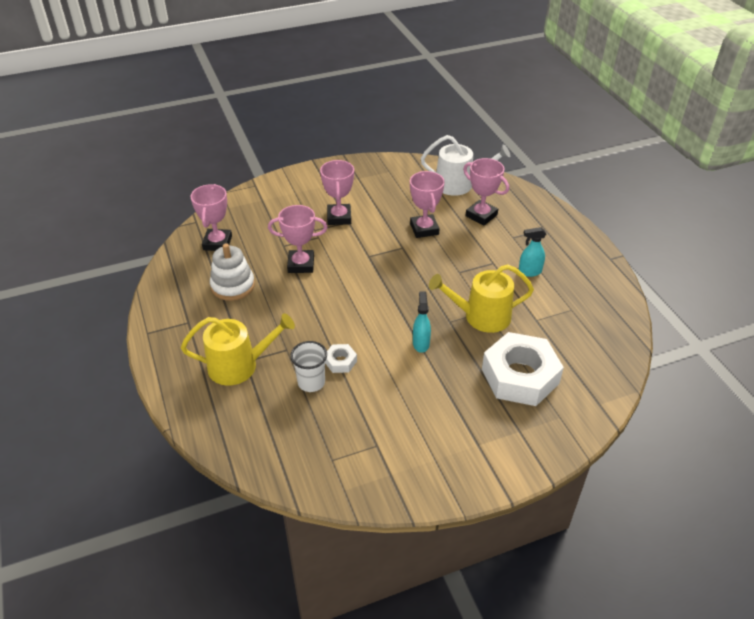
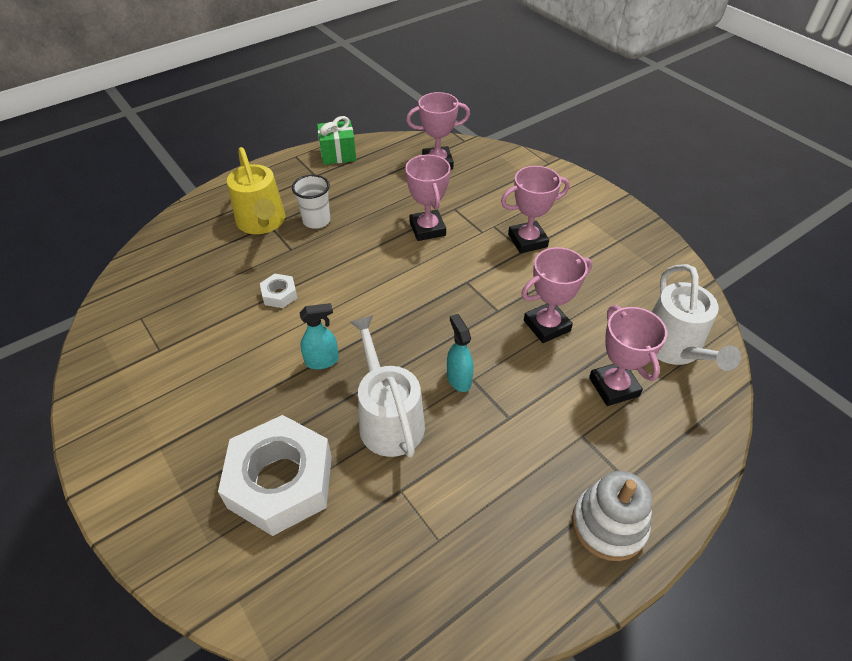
camera: 75 degrees right, 5 degrees up
white stacking toy [210,243,255,301] -> white stacking toy moved to [572,471,652,561]
white cup [290,341,327,392] -> white cup moved to [292,174,330,229]
yellow watering can [429,264,534,333] -> white watering can [350,315,425,458]
pink trophy [463,158,509,225] -> pink trophy turned 45 degrees counterclockwise [589,305,667,406]
turquoise spray bottle [519,227,546,277] -> turquoise spray bottle moved to [447,314,473,392]
none -> green gift [317,116,356,165]

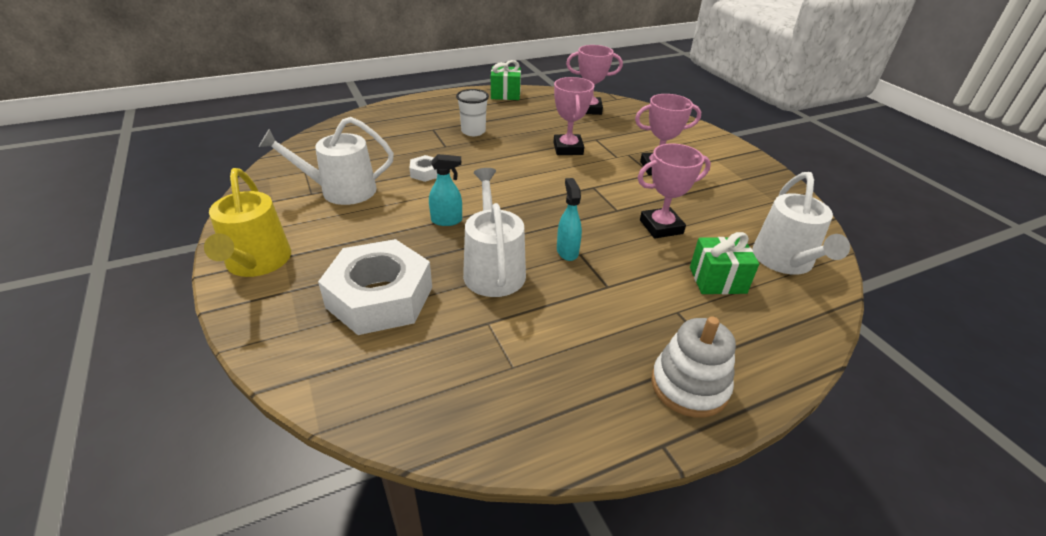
camera: 10 degrees right, 10 degrees down
yellow watering can [227,147,285,234] -> yellow watering can moved to [204,168,291,277]
pink trophy [589,305,667,406] -> green gift [690,232,759,294]
none -> white watering can [259,117,394,205]

